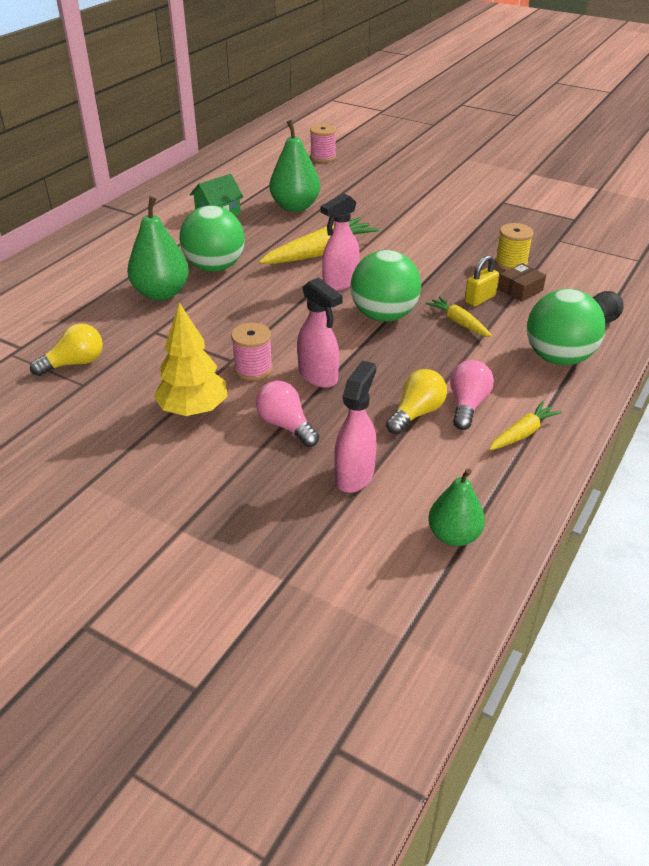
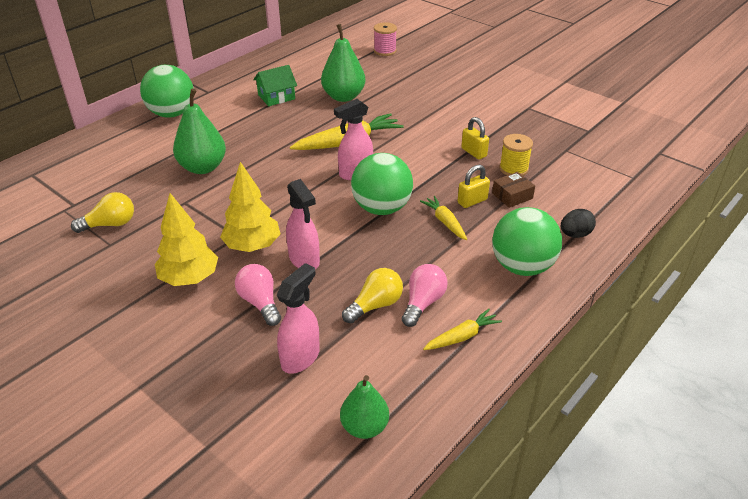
camera: 10 degrees right, 0 degrees up
green ball [179,205,245,272] -> green ball moved to [140,65,194,118]
pink spool [231,323,273,380] -> yellow tree [220,162,280,252]
none -> yellow padlock [461,117,489,159]

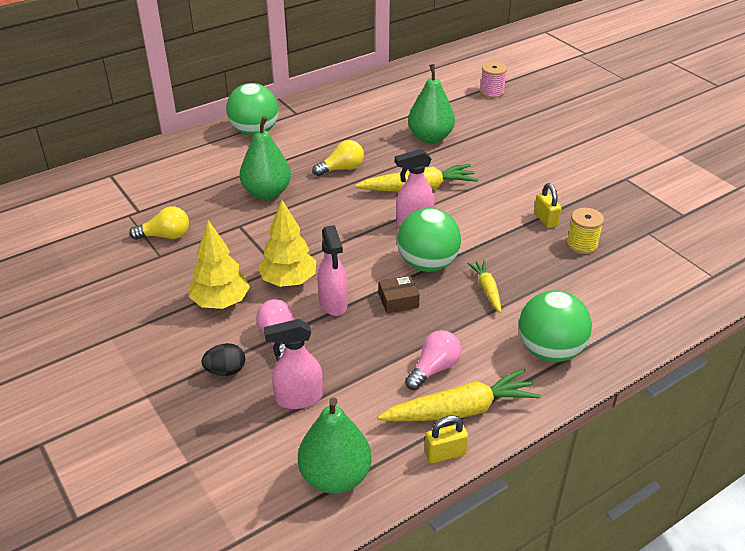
camera: 15 degrees right, 0 degrees up
green house [253,65,297,106] -> none
pink spray bottle [276,263,320,374] -> pink spray bottle turned 150 degrees counterclockwise [264,319,323,409]
green pear [340,375,389,439] -> green pear [298,397,371,494], size x1.53
yellow light bulb [342,268,403,323] -> yellow light bulb moved to [312,140,364,176]
yellow carrot [423,309,502,350] -> yellow carrot [377,369,541,422], size x1.82
yellow padlock [458,165,490,208] -> yellow padlock moved to [425,415,468,463]
brown box [492,172,535,208] -> brown box moved to [379,275,420,314]
black egg [561,209,596,238] -> black egg moved to [201,343,245,376]

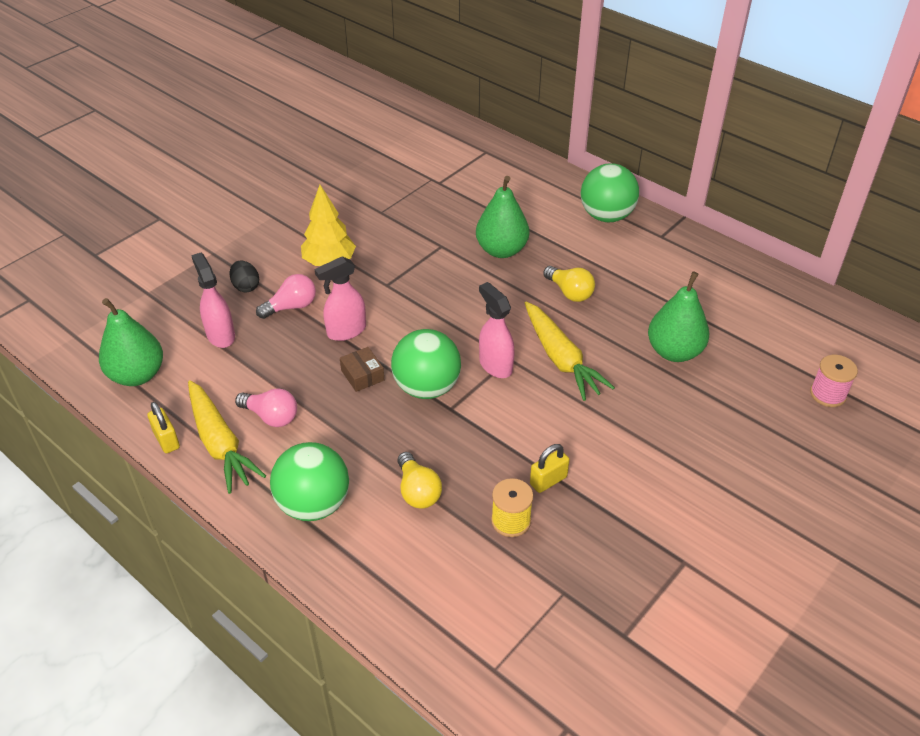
camera: 75 degrees right, 5 degrees up
yellow light bulb [129,206,189,240] -> yellow light bulb moved to [397,452,442,508]
yellow tree [258,200,316,287] -> none
yellow carrot [467,260,501,313] -> none

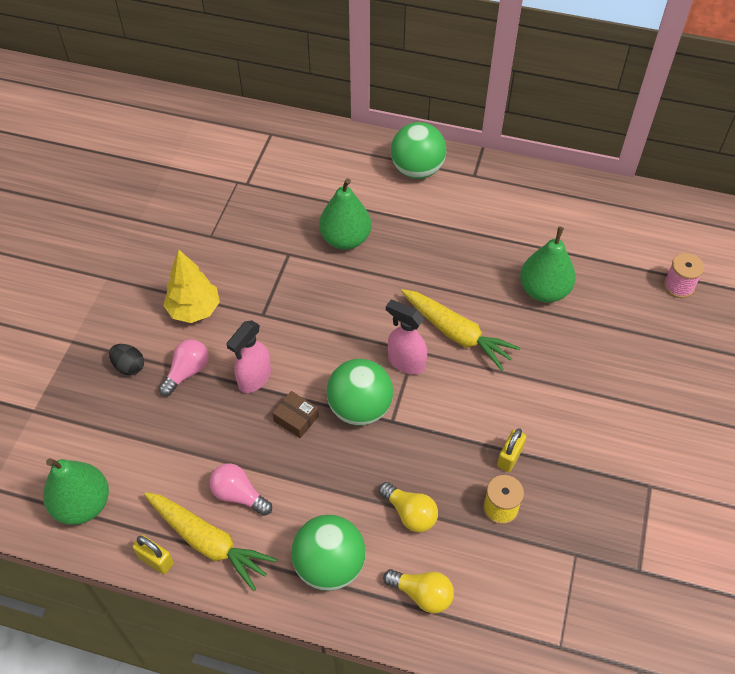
camera: 25 degrees left, 10 degrees up
pink spray bottle [191,253,235,348] -> none
pink light bulb [235,388,297,427] -> pink light bulb turned 150 degrees counterclockwise [209,464,272,516]
yellow light bulb [543,266,595,302] -> yellow light bulb moved to [383,569,454,613]

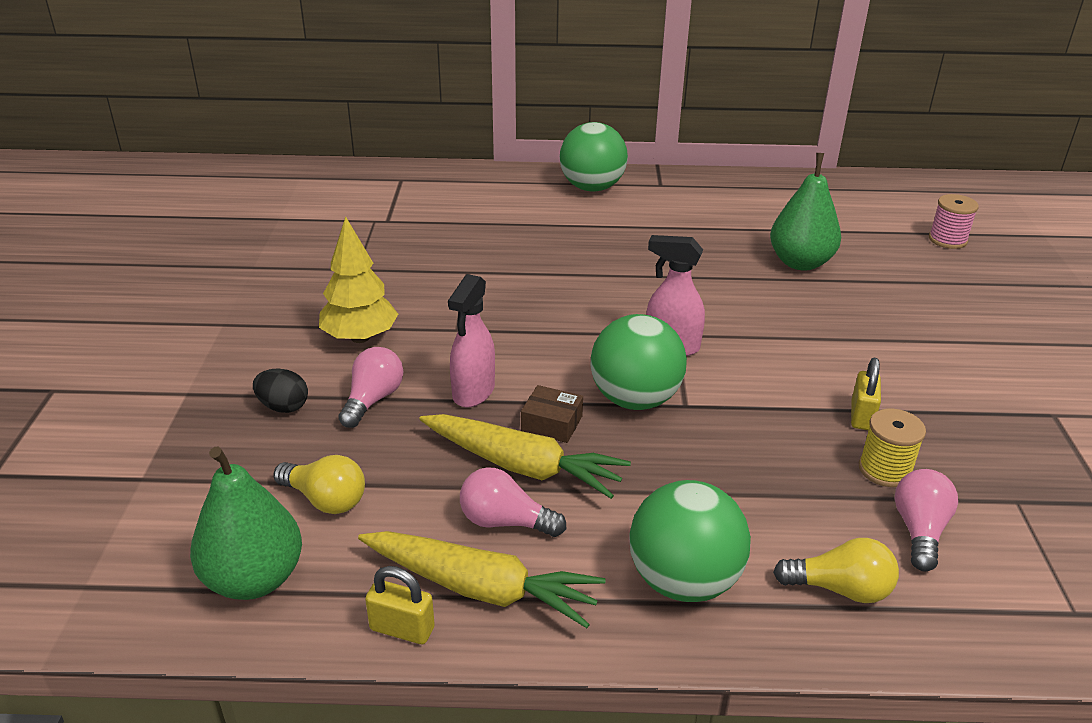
camera: 15 degrees left, 20 degrees down
green pear [319,178,371,250] -> none
yellow light bulb [379,482,438,532] -> yellow light bulb moved to [273,455,365,514]
yellow carrot [401,289,520,371] -> yellow carrot moved to [419,414,631,499]
none -> pink light bulb [895,469,958,572]

